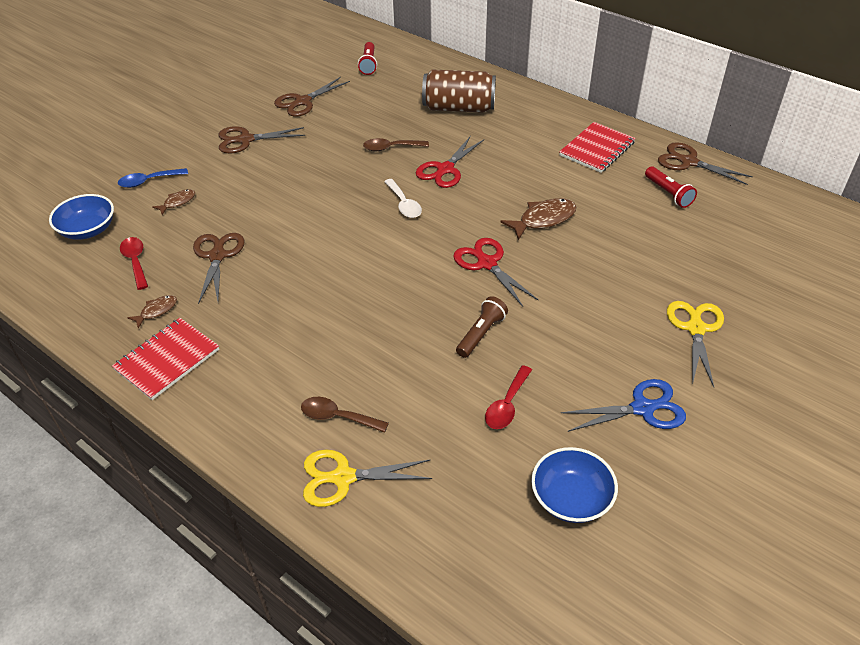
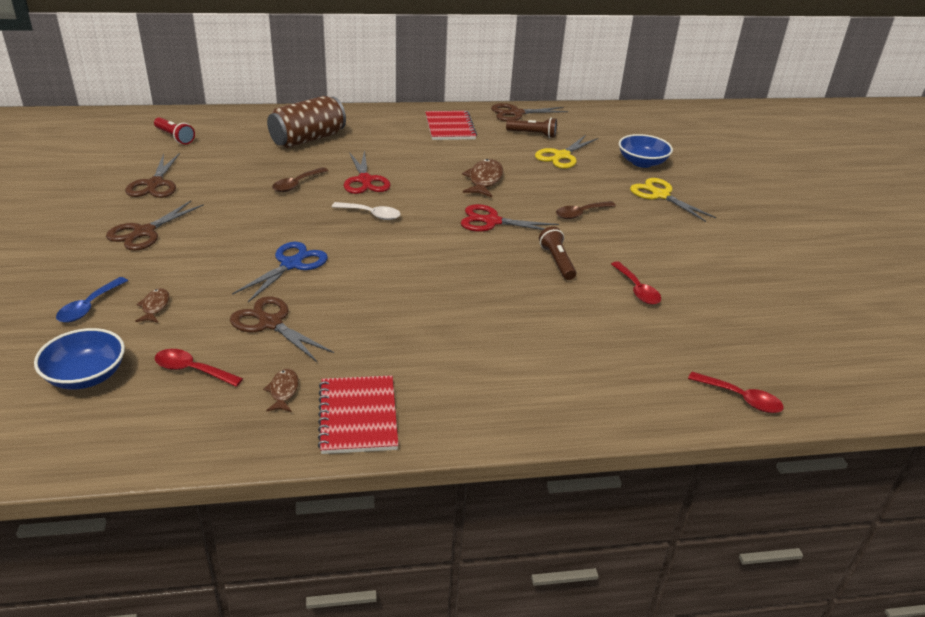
camera: 50 degrees left, 10 degrees down
brown spoon [301,397,389,433] -> brown spoon moved to [556,201,616,219]
yellow scissors [303,449,432,507] -> yellow scissors moved to [535,135,598,169]
blue bowl [531,447,618,523] -> blue bowl moved to [619,134,673,168]
blue scissors [561,379,686,432] -> blue scissors moved to [232,242,328,302]
red flashlight [645,167,697,208] -> brown flashlight [506,118,557,138]
none -> red spoon [688,372,784,413]

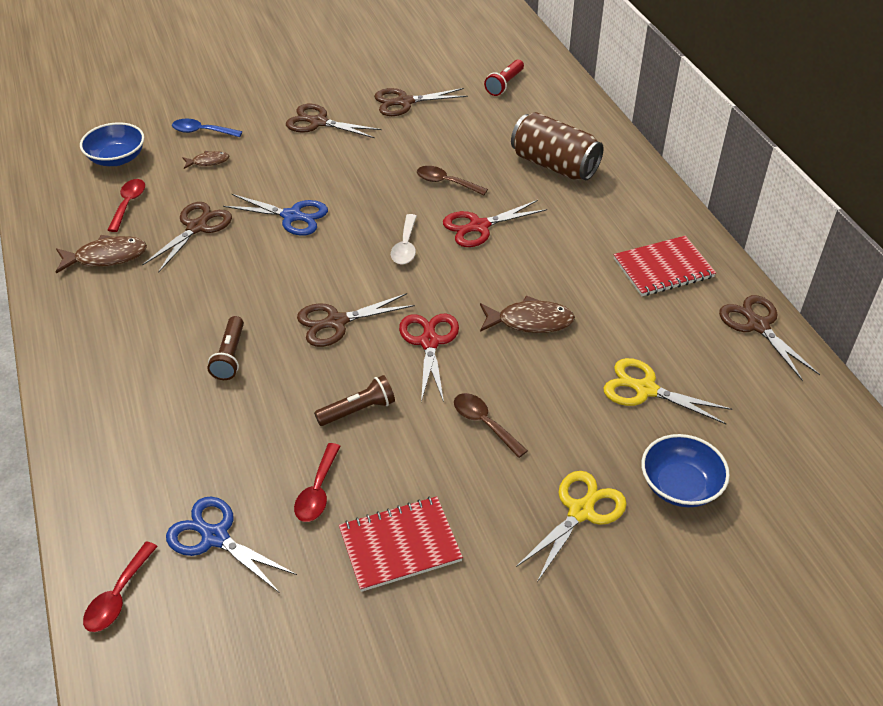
camera: 80 degrees right, 10 degrees up
brown fish [263,369,299,412] -> brown fish [56,235,147,274], size x1.74
red notebook [318,376,398,454] -> red notebook moved to [339,496,463,592]
brown flashlight [506,118,557,138] -> brown flashlight moved to [207,316,244,380]
red spoon [611,261,661,305] -> red spoon turned 45 degrees counterclockwise [294,443,340,522]
none -> blue scissors [166,497,297,593]
none -> brown scissors [297,293,415,347]

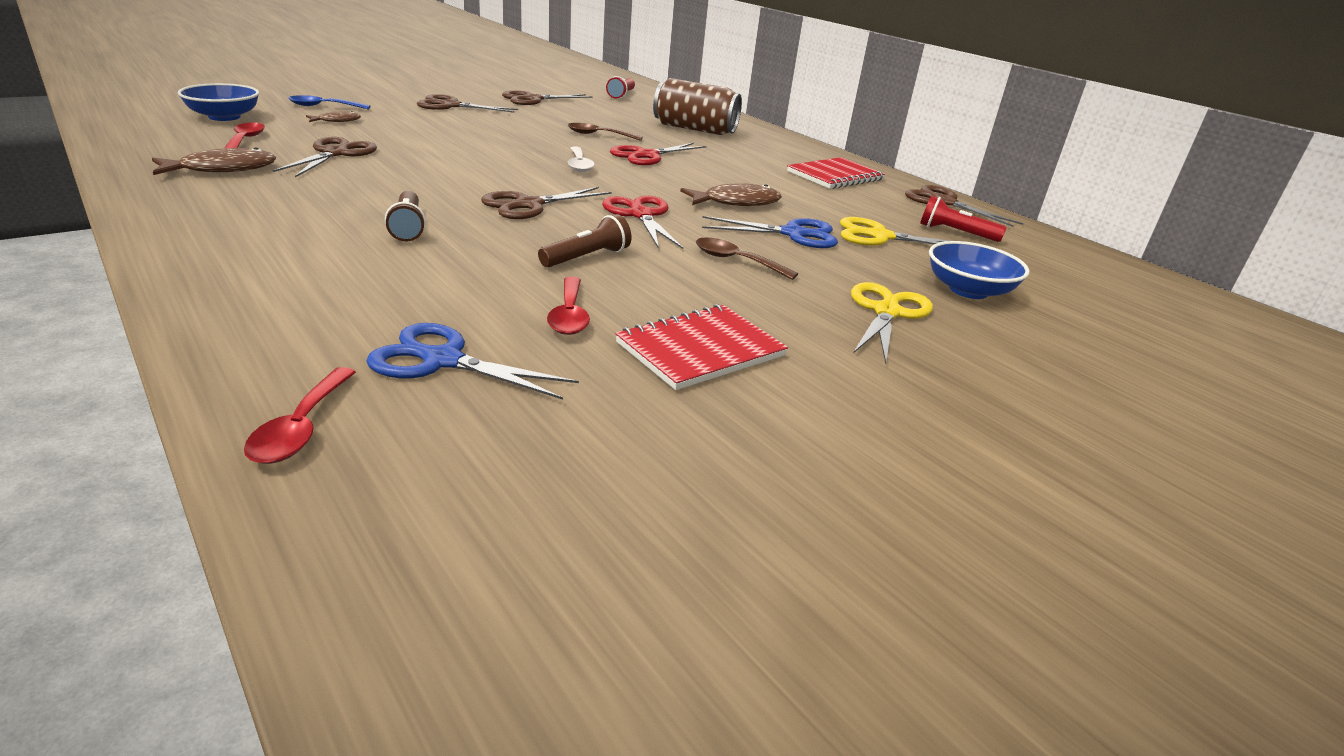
camera: 20 degrees left, 15 degrees down
blue scissors [223,194,328,236] -> blue scissors moved to [702,216,838,248]
none -> red flashlight [920,196,1007,242]

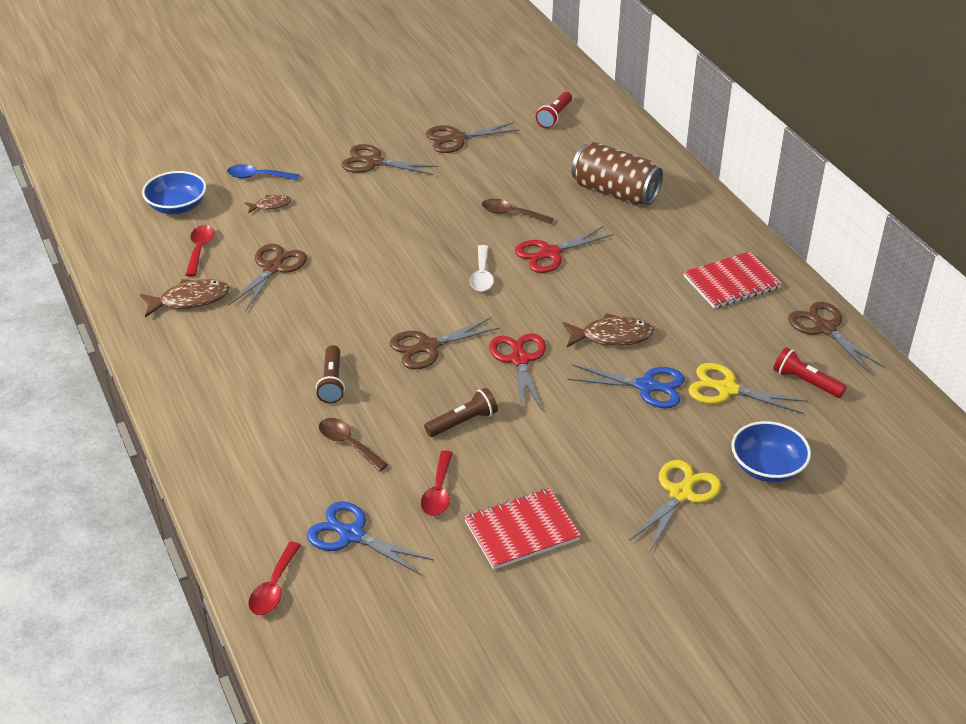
camera: 15 degrees right, 10 degrees up
brown spoon [696,237,798,280] -> brown spoon moved to [319,418,388,471]

